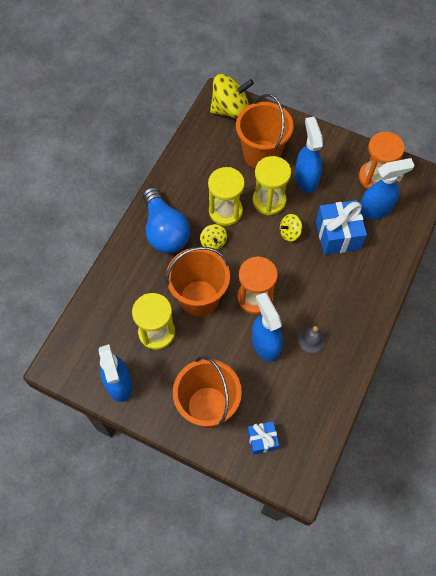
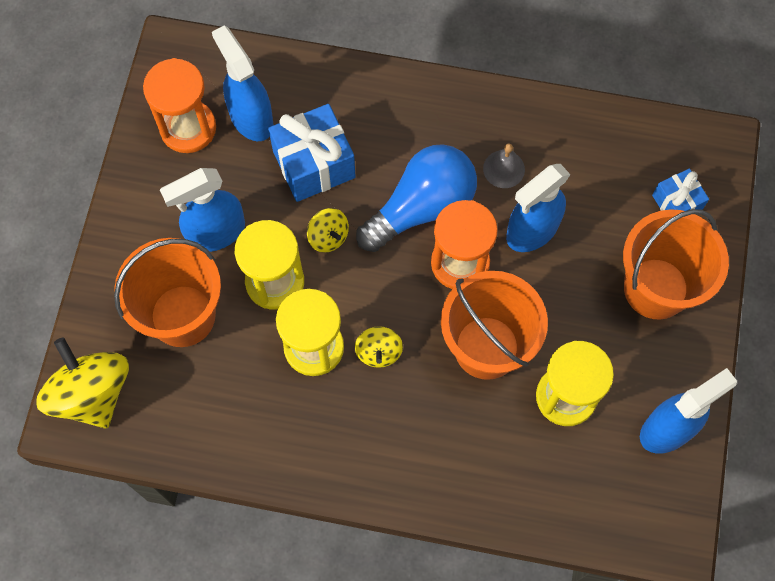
camera: 105 degrees left, 5 degrees up
blue light bulb [143,187,190,253] -> blue light bulb moved to [356,144,477,252]
yellow spinning top [200,224,227,250] -> yellow spinning top turned 120 degrees clockwise [355,326,403,368]

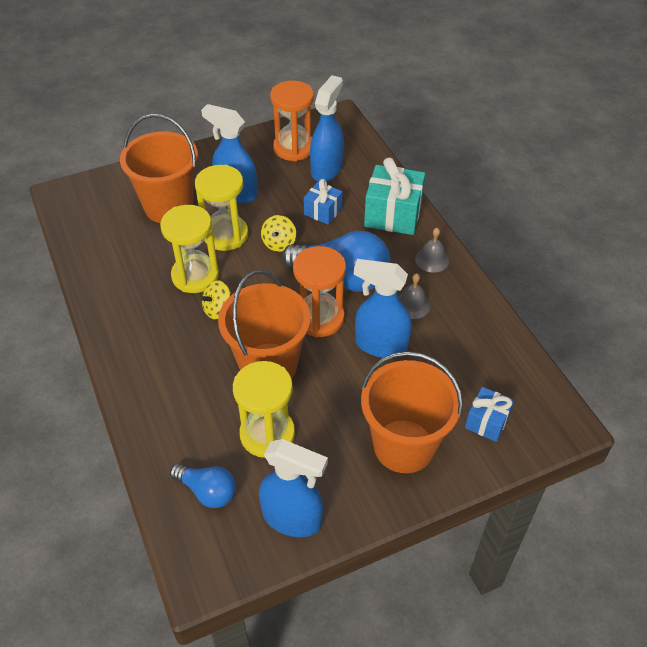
camera: 55 degrees right, 20 degrees down
yellow spinning top [36,337,129,428] -> none
blue gift [268,104,356,202] -> blue gift [304,179,343,225], size x0.58
none -> blue light bulb [170,463,236,508]
none -> turquoise gift [364,158,425,235]
none -> grey bell [415,228,449,273]

